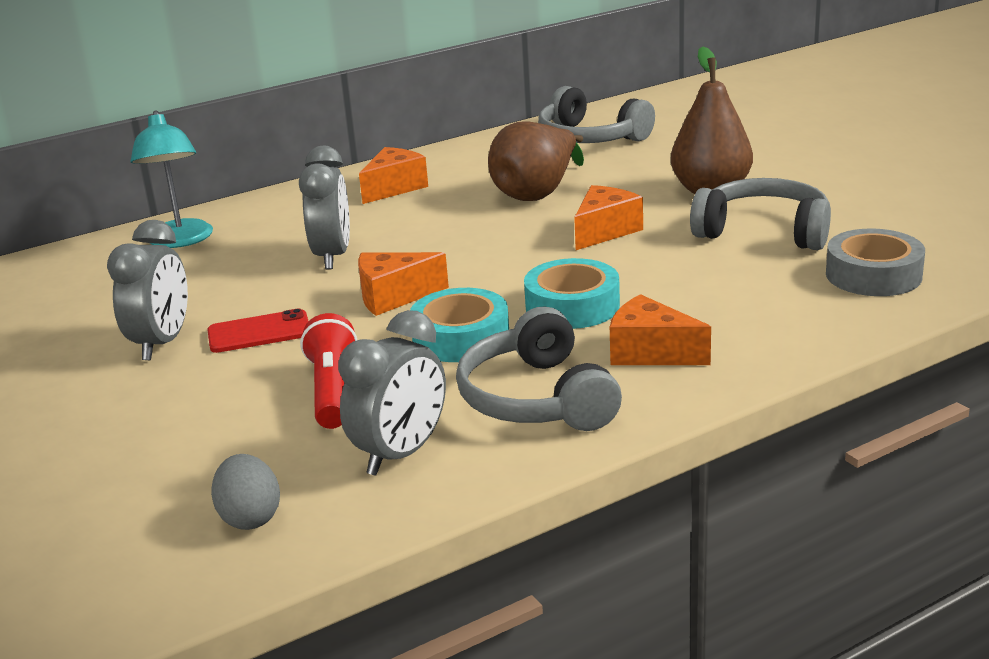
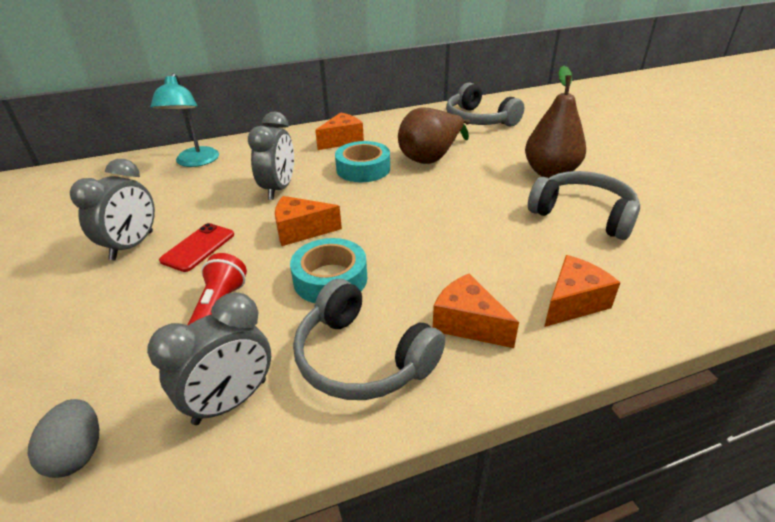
camera: 10 degrees right, 10 degrees up
red phone [207,309,309,353] -> red phone turned 60 degrees counterclockwise [159,223,234,272]
grey headphones [456,307,622,431] -> grey headphones turned 45 degrees counterclockwise [293,279,445,400]
turquoise tape [524,258,620,329] -> turquoise tape moved to [335,141,390,182]
orange cheese [574,185,643,250] -> orange cheese moved to [544,255,621,327]
grey tape [826,229,925,296] -> none

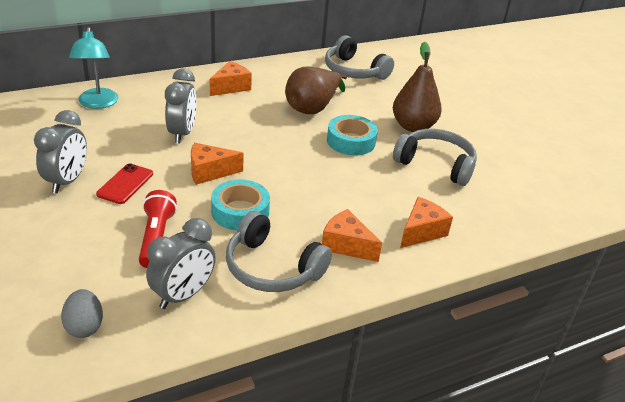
camera: 10 degrees left, 0 degrees up
turquoise tape [335,141,390,182] -> turquoise tape moved to [327,115,378,155]

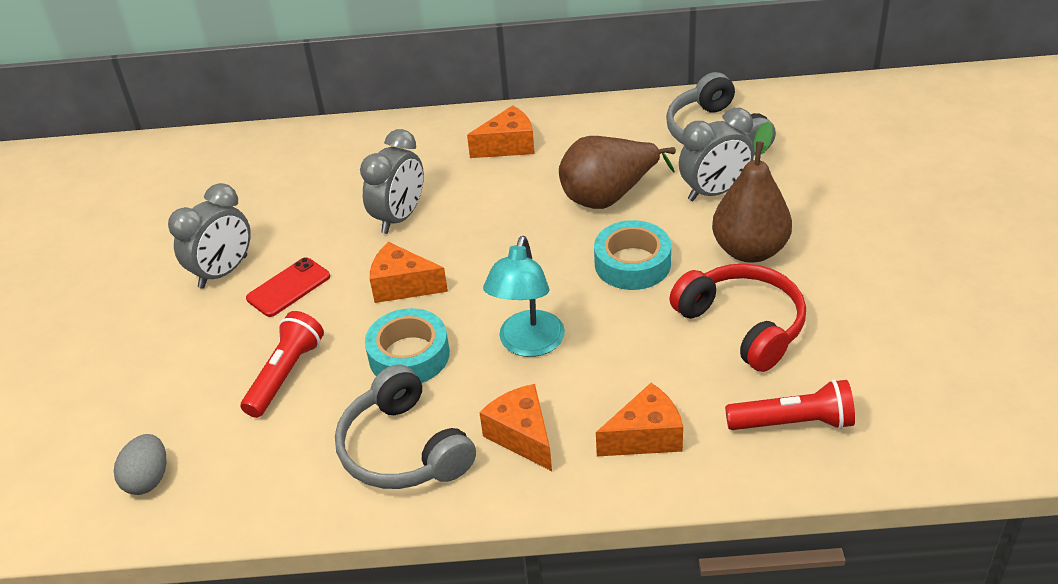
camera: 30 degrees right, 5 degrees up
turquoise lamp [69,27,119,109] -> turquoise lamp moved to [483,236,565,357]
grey clock [146,218,216,309] -> grey clock moved to [679,108,754,201]
grey headphones [393,129,477,186] -> red headphones [669,264,806,372]
none -> red flashlight [725,379,855,430]

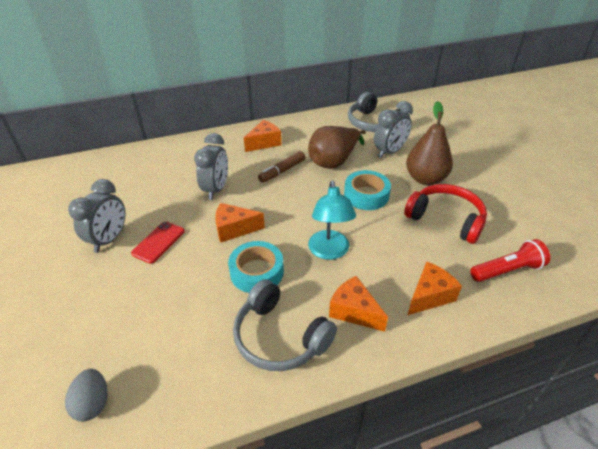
camera: 20 degrees left, 0 degrees up
red flashlight [241,311,324,418] -> none
none -> brown marker [258,151,305,183]

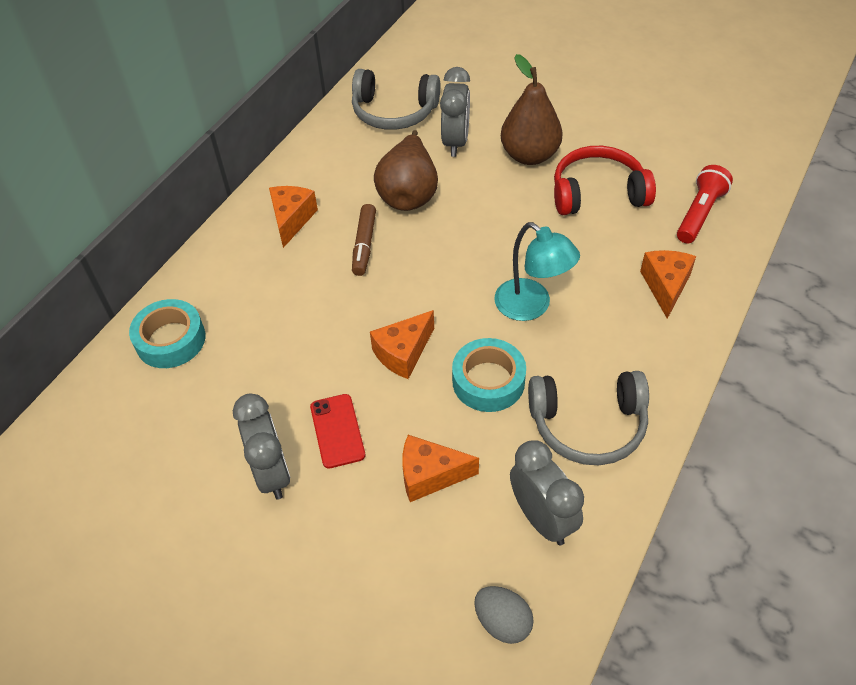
camera: 40 degrees left, 10 degrees up
grey clock [194,133,228,200] -> grey clock moved to [510,440,584,545]
orange cheese [329,276,388,332] -> orange cheese moved to [402,435,479,502]
turquoise tape [344,170,391,210] -> turquoise tape moved to [129,299,205,368]

